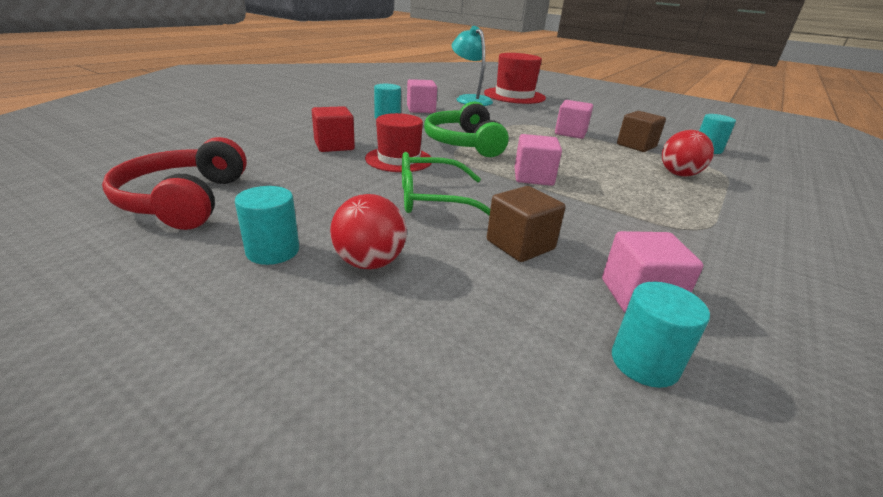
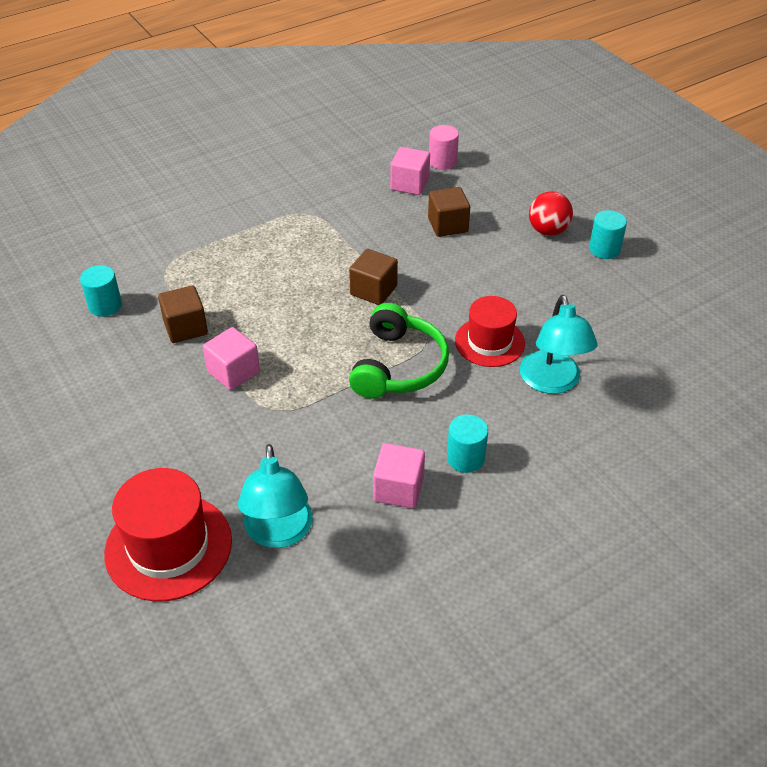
camera: 155 degrees left, 15 degrees up
red headphones [102,137,247,230] -> none
red cube [312,106,355,152] -> turquoise lamp [520,295,598,394]
green glasses [402,152,490,216] -> none
pink cube [515,134,562,186] -> brown cube [349,249,398,305]
turquoise cylinder [612,282,710,388] -> pink cylinder [429,125,459,170]
red ball [662,130,714,176] -> none

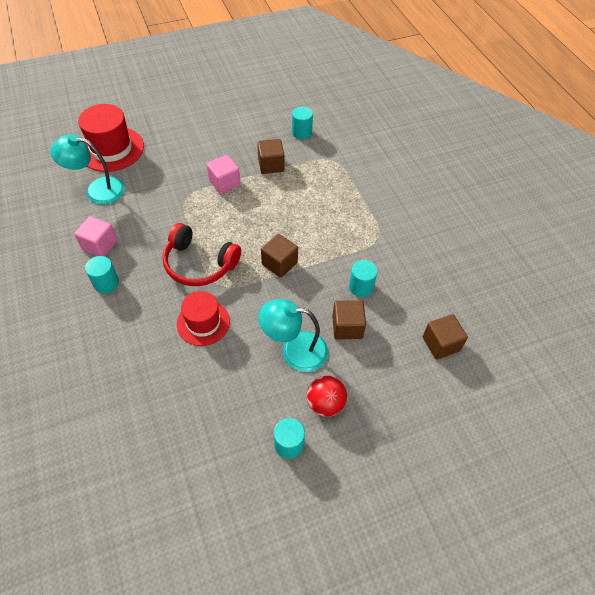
camera: 100 degrees right, 10 degrees up
green headphones [349,303,449,399] -> red headphones [162,223,241,286]
pink cube [390,147,430,195] -> none
pink cylinder [429,125,459,170] -> brown cube [423,314,468,360]
turquoise lamp [520,295,598,394] -> turquoise lamp moved to [259,299,328,372]
none -> turquoise cylinder [349,260,378,297]

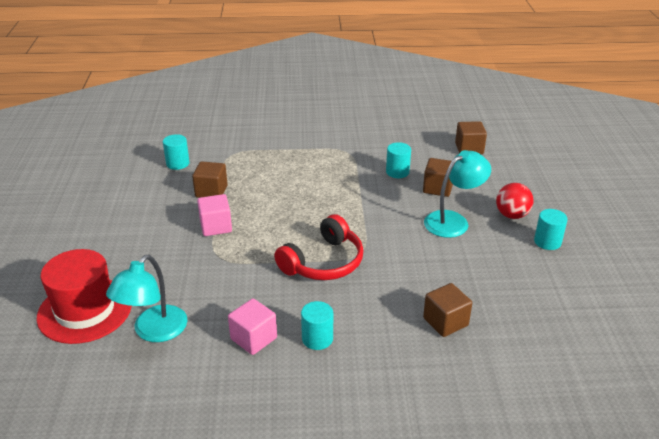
camera: 70 degrees left, 20 degrees down
red hat [177,291,230,346] -> none
turquoise lamp [259,299,328,372] -> turquoise lamp turned 150 degrees counterclockwise [424,150,491,238]
brown cube [261,234,298,278] -> brown cube moved to [423,283,472,337]

